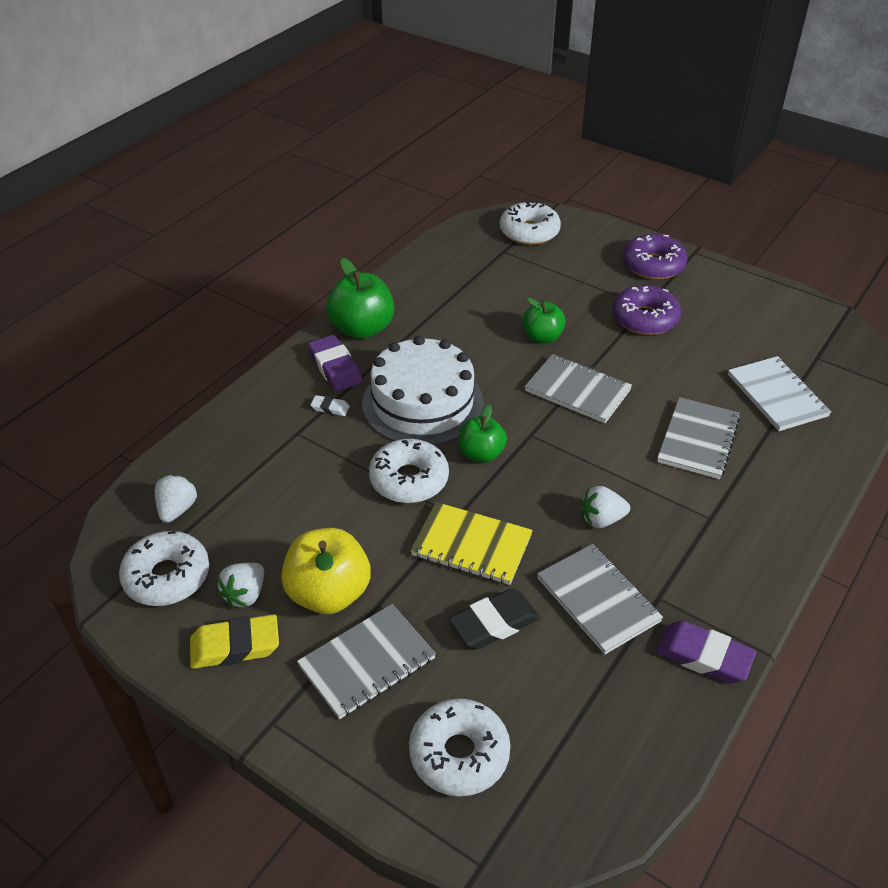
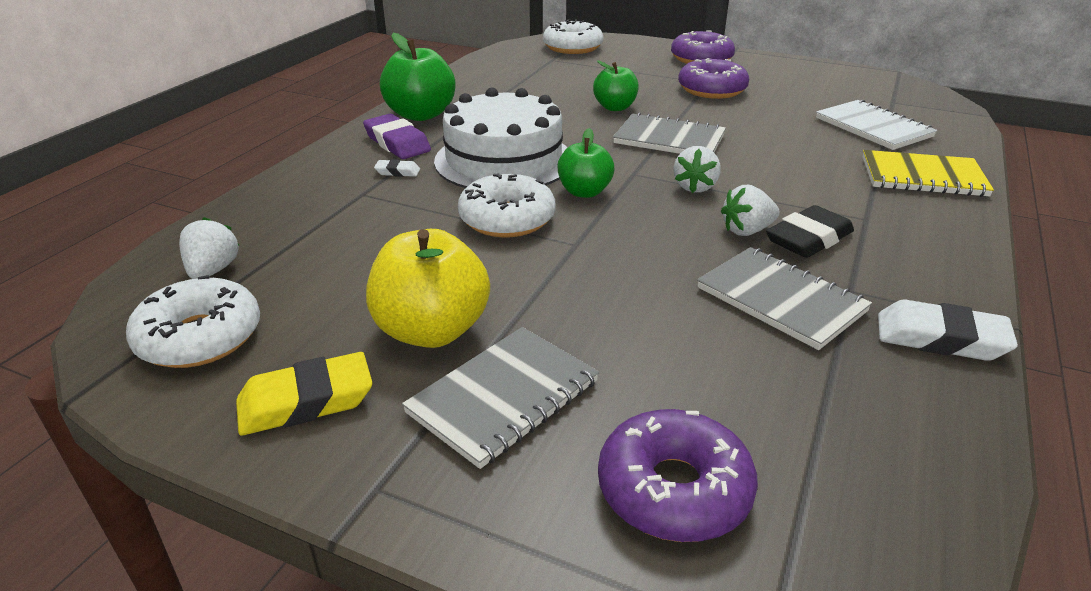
camera: 10 degrees left, 10 degrees down
white strawberry [217,563,264,608] -> white strawberry moved to [674,146,721,193]
white donut [409,698,511,796] -> purple donut [598,409,758,542]
yellow notebook [411,502,533,585] -> yellow notebook moved to [862,150,994,197]
black eraser [449,589,540,649] -> black eraser moved to [766,205,854,258]
purple eraser [656,621,756,683] -> white eraser [878,300,1018,361]
grey notebook [657,397,740,479] -> none

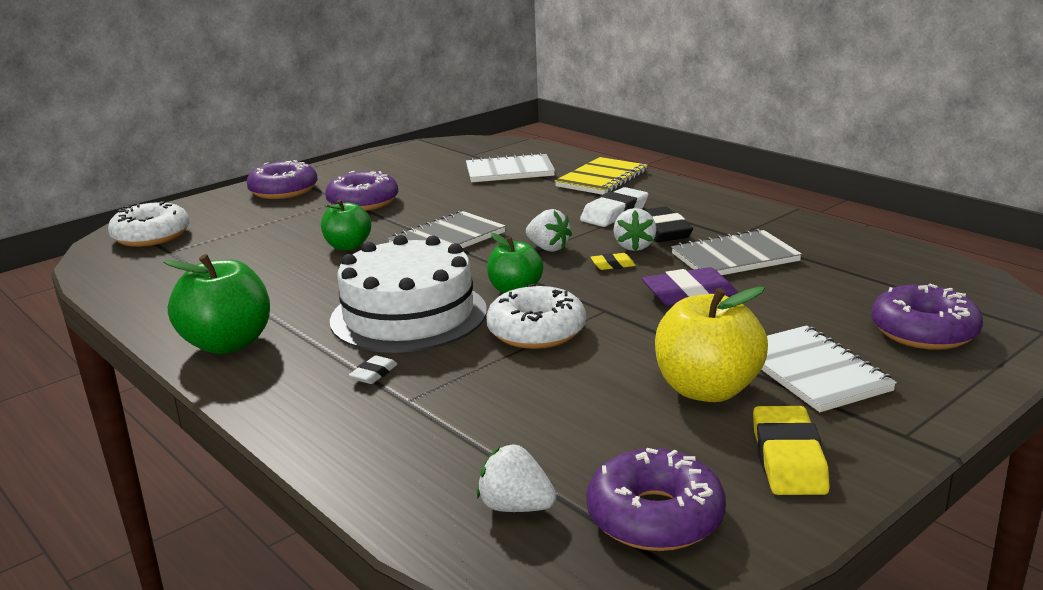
camera: 65 degrees left, 10 degrees down
white donut [126,275,260,368] -> purple donut [586,448,726,551]
purple eraser [363,114,431,159] -> purple eraser moved to [642,267,738,306]
grey notebook [402,327,599,469] -> white notebook [761,325,897,412]
white eraser [878,300,1018,361] -> white eraser moved to [580,187,648,227]
none -> yellow eraser [591,253,636,270]

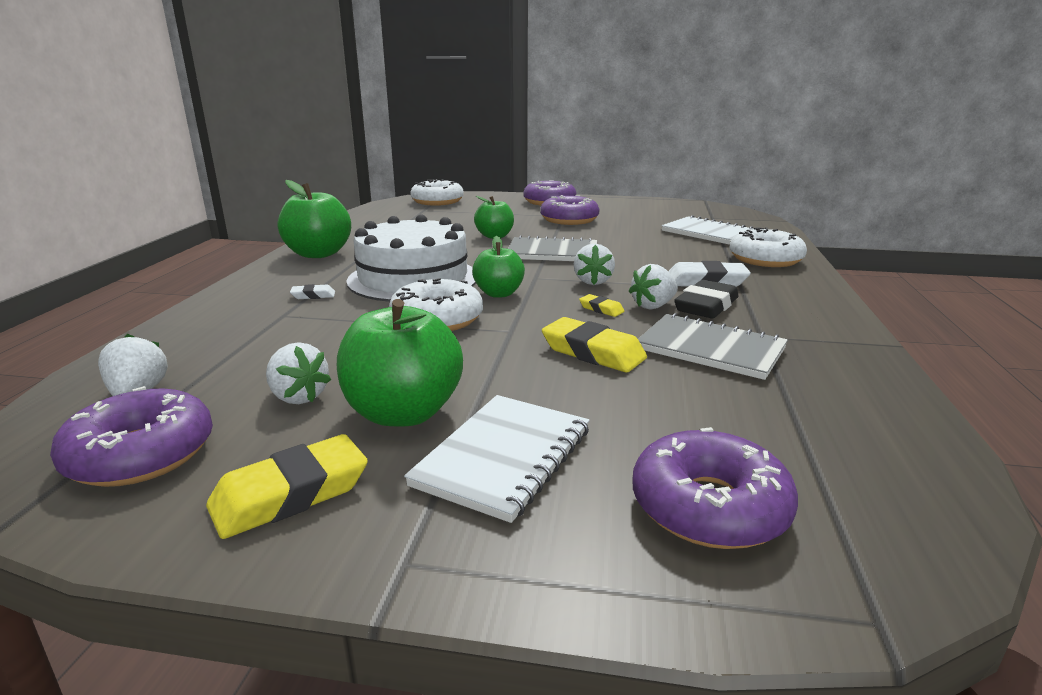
camera: 50 degrees right, 0 degrees up
yellow notebook [555,157,648,195] -> white donut [730,227,807,267]
purple eraser [642,267,738,306] -> yellow eraser [542,317,647,372]
yellow apple [655,286,768,402] -> green apple [337,299,463,426]
none -> white strawberry [266,342,331,404]

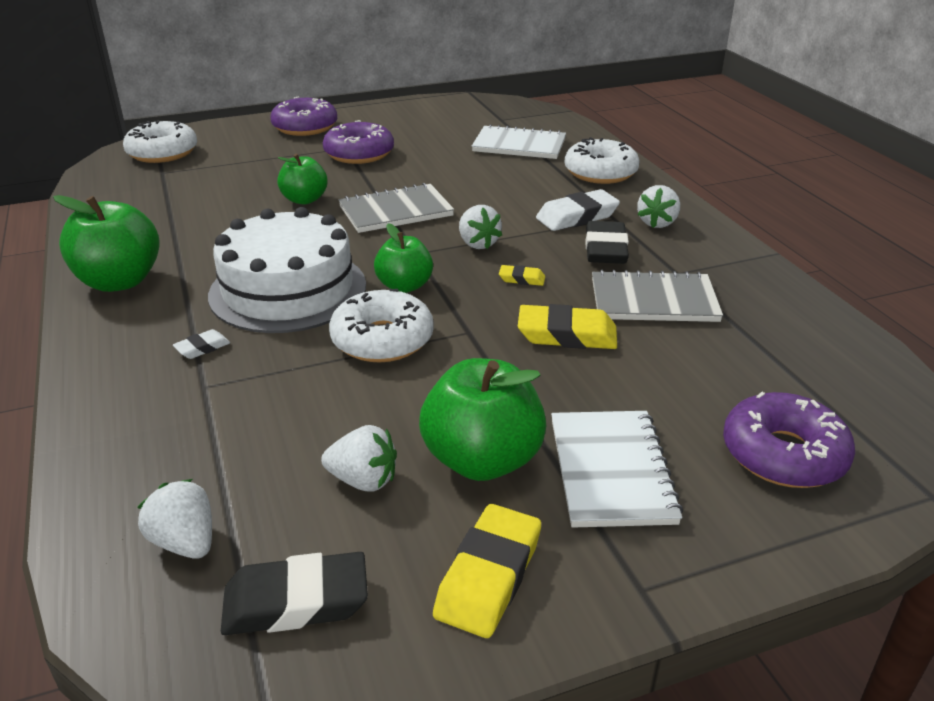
camera: 30 degrees left, 10 degrees up
purple donut [50,386,213,487] -> black eraser [221,552,368,635]
white strawberry [629,264,678,309] -> white strawberry moved to [637,185,680,228]

